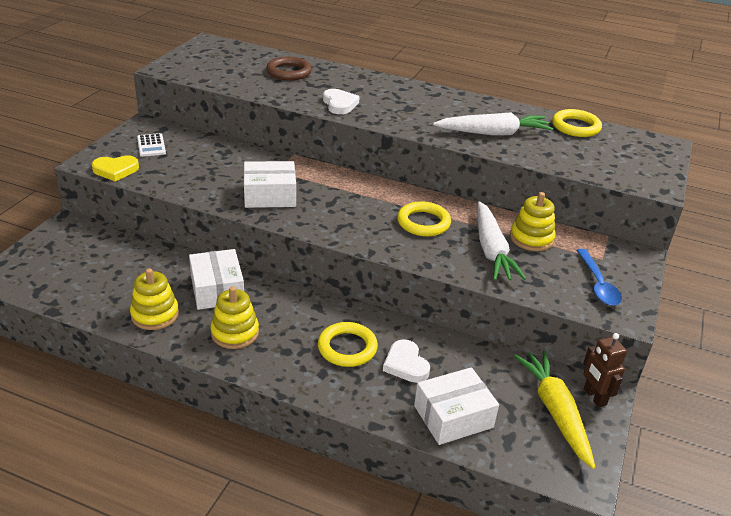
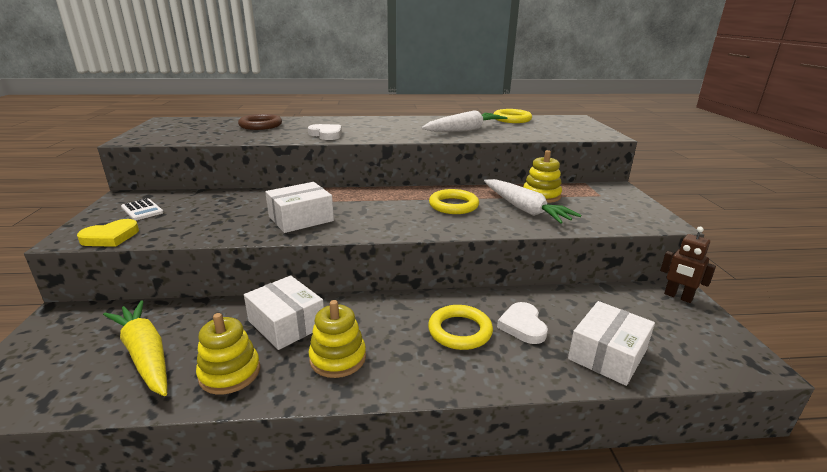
camera: 25 degrees left, 10 degrees down
white heart [383,339,430,383] -> white heart turned 45 degrees clockwise [497,302,548,344]
yellow carrot [514,351,596,469] -> yellow carrot moved to [103,300,167,396]
blue spoon [576,249,622,306] -> none

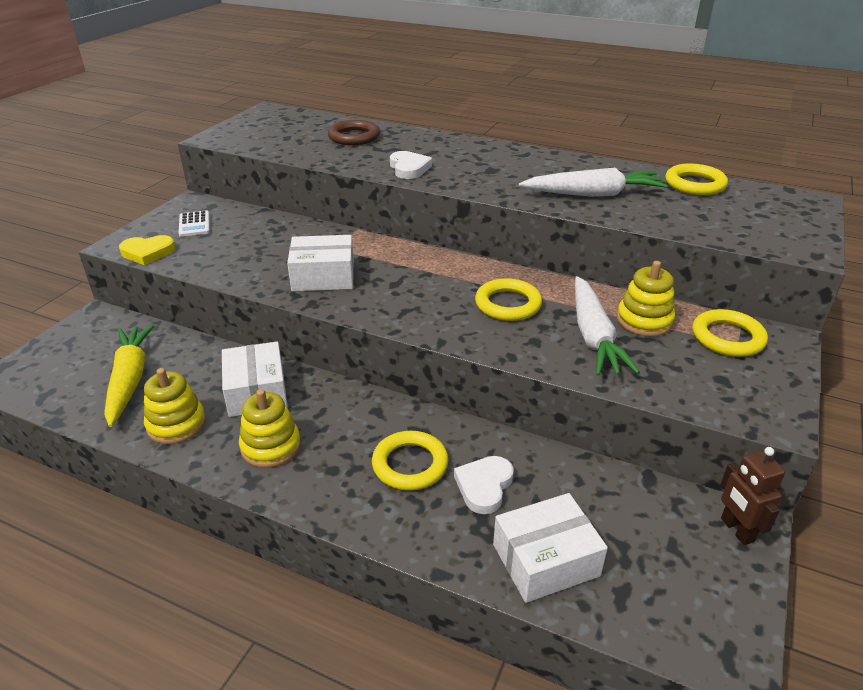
camera: 30 degrees right, 10 degrees up
none -> yellow ring [692,309,768,357]

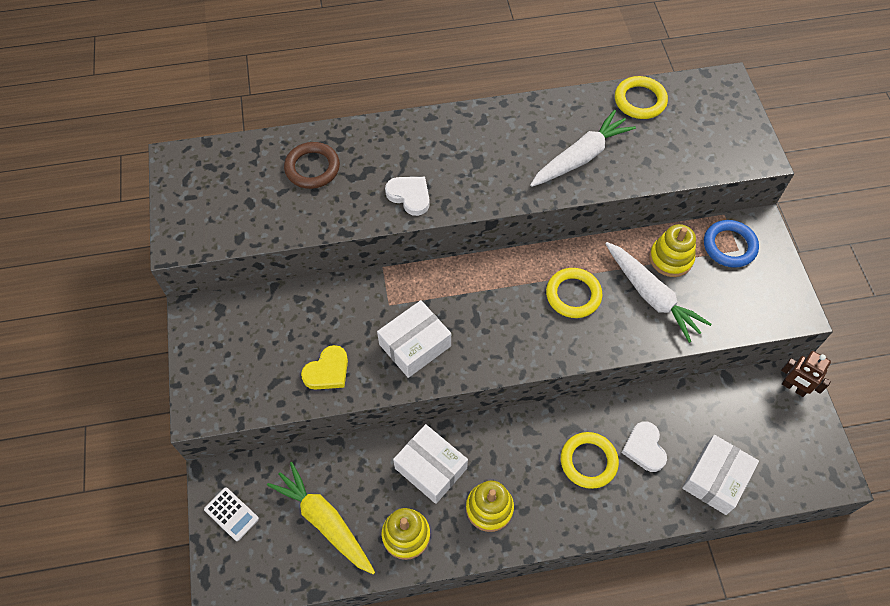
camera: 35 degrees left, 25 degrees up
yellow heart [119,235,175,265] -> yellow heart moved to [301,345,348,390]
white calculator [179,210,210,237] -> white calculator moved to [204,487,259,541]
yellow ring [692,309,768,357] -> blue ring [704,220,759,268]

